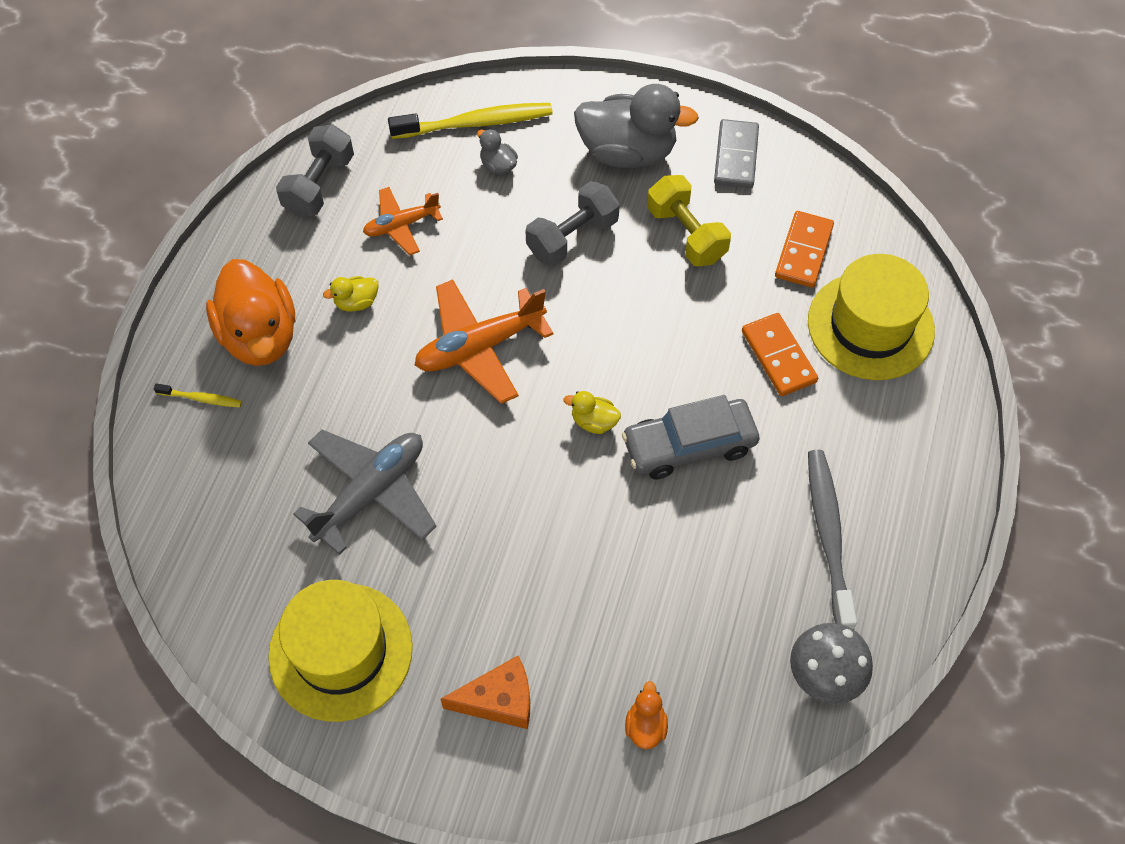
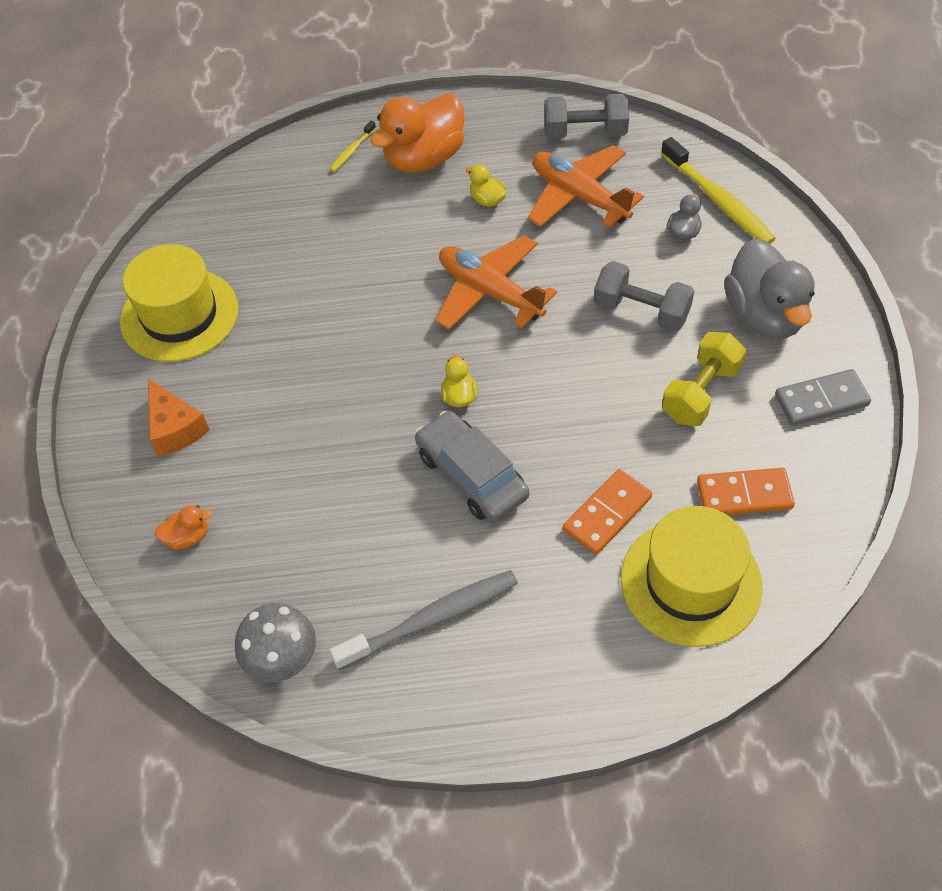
camera: 70 degrees right, 5 degrees down
yellow toothbrush [154,383,242,407] -> yellow toothbrush turned 45 degrees clockwise [330,121,376,172]
grey plane [293,430,437,555] -> none
orange plane [363,187,443,255] -> orange plane [528,145,644,228], size x1.66

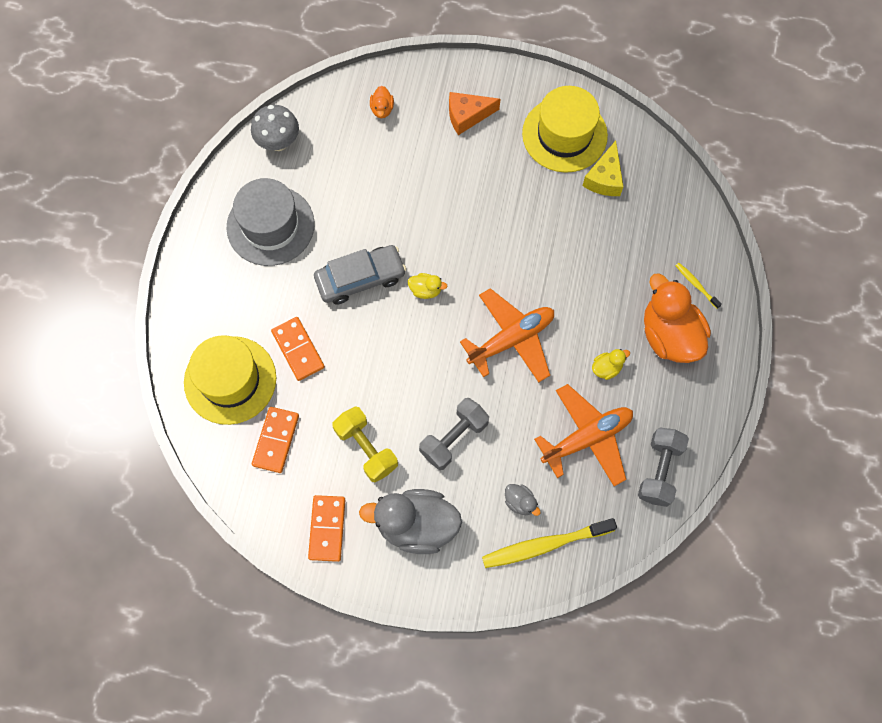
camera: 105 degrees right, 15 degrees up
grey toothbrush [330,570,518,670] -> grey hat [226,178,315,266]
grey domino [775,369,871,426] -> orange domino [308,495,345,562]
none -> yellow cheese [583,141,624,196]

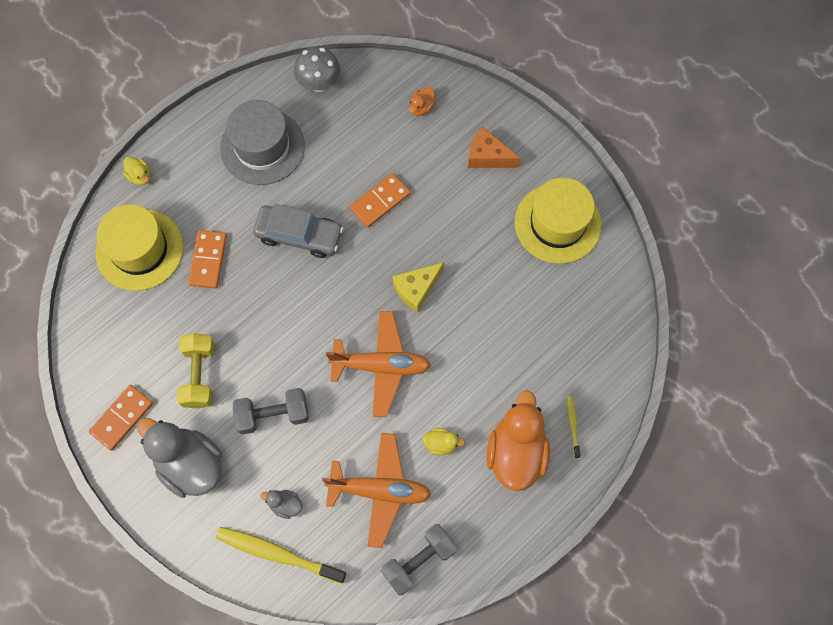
camera: 35 degrees right, 0 degrees up
orange domino [252,407,299,473] -> orange domino moved to [350,173,411,228]
yellow duck [408,273,448,299] -> yellow duck moved to [123,157,151,185]
grey duck [505,484,541,516] -> grey duck turned 120 degrees clockwise [260,490,302,519]
yellow cheese [583,141,624,196] -> yellow cheese moved to [392,262,444,313]

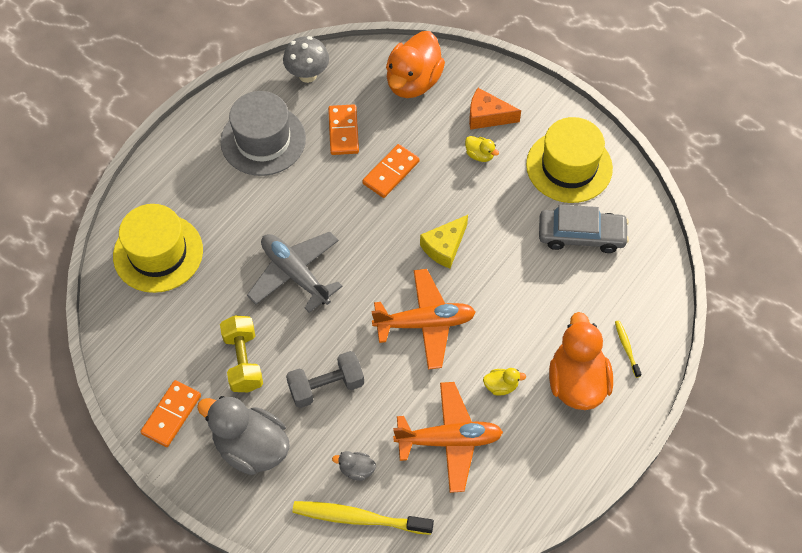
camera: 10 degrees left, 10 degrees down
yellow duck [123,157,151,185] -> yellow duck moved to [465,136,499,162]
orange domino [188,230,227,288] -> orange domino moved to [328,104,359,155]
grey car [253,204,343,258] -> grey car moved to [539,205,629,253]
grey dumbbell [381,524,457,595] -> none
orange duck [409,87,436,116] -> orange duck [386,31,445,98], size x2.30
none -> grey plane [247,232,342,313]

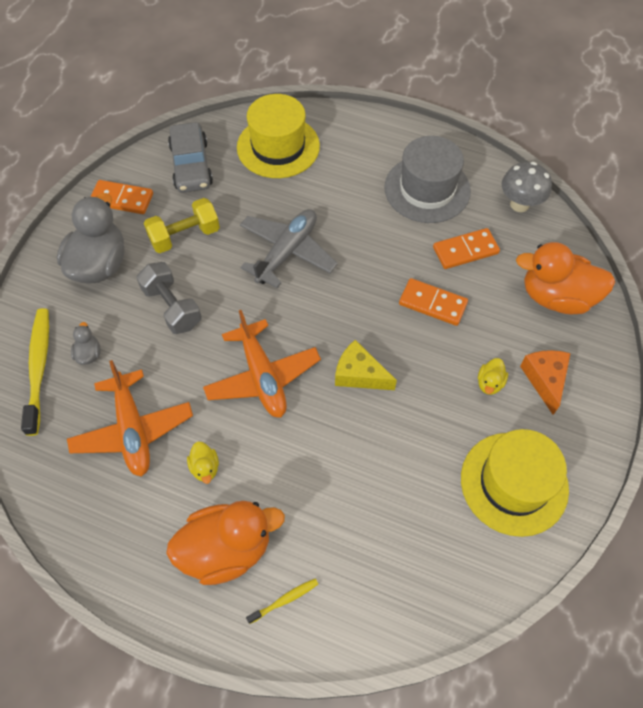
camera: 75 degrees right, 0 degrees up
grey car [539,205,629,253] -> grey car moved to [168,122,213,193]

